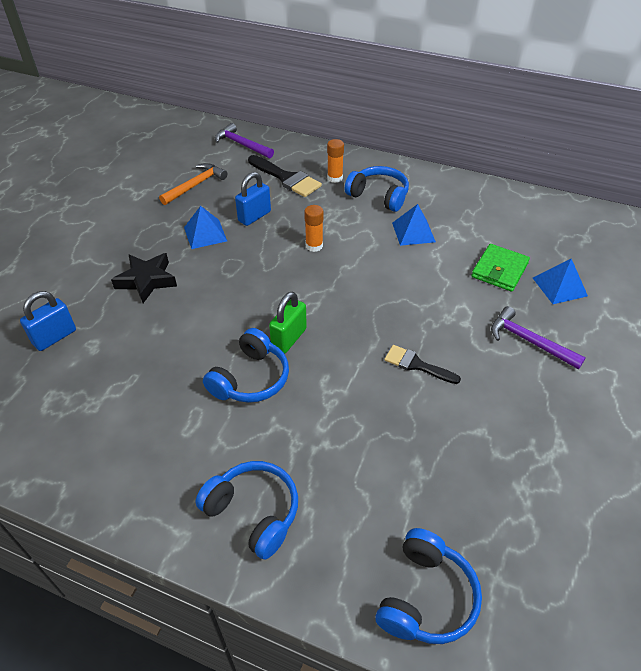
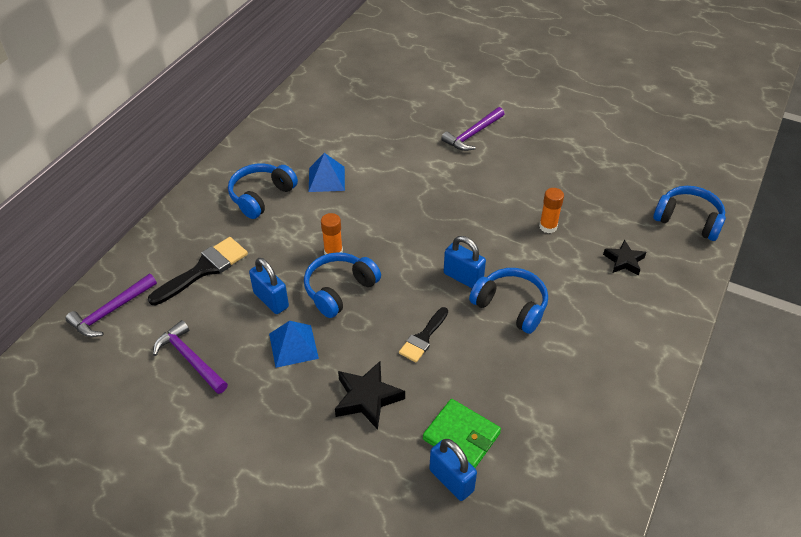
camera: 85 degrees left, 0 degrees up
orange hammer [159,163,227,205] -> purple hammer [153,320,228,394]
blue headphones [195,461,298,560] -> blue headphones moved to [304,252,381,318]
green padlock [269,291,307,354] -> blue padlock [444,236,486,288]
orange glue stick [327,139,344,183] -> orange glue stick moved to [539,188,564,233]
black brush [385,345,461,384] -> black brush moved to [399,307,448,362]
green wallet [471,244,530,292] -> green wallet moved to [423,399,501,468]
blue pyramid [533,259,588,304] -> none
none -> black star [603,240,646,275]

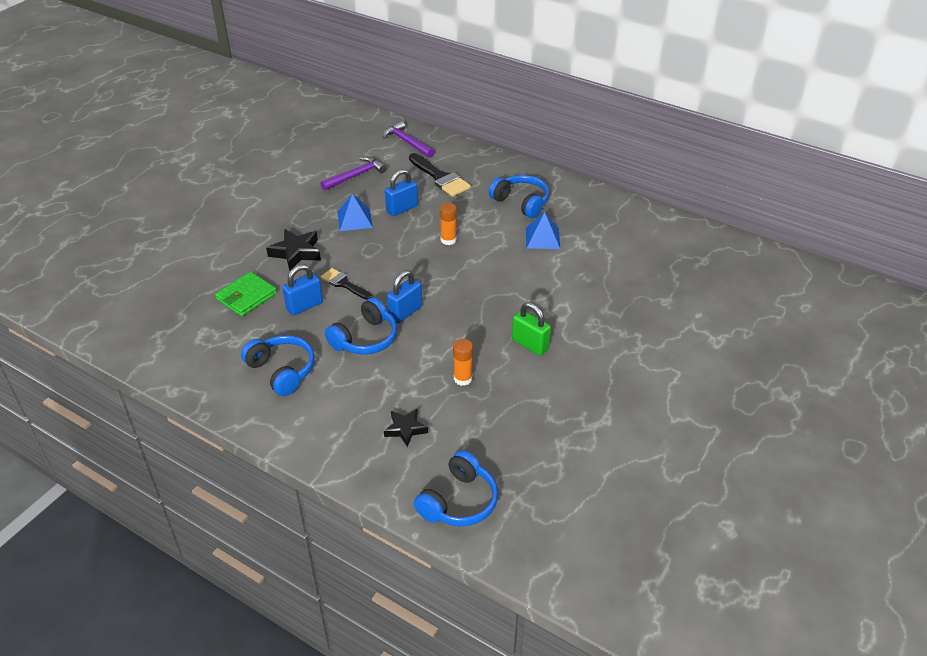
camera: 95 degrees right, 5 degrees down
blue headphones [304,252,381,318] -> blue headphones moved to [241,335,315,396]
blue padlock [429,439,477,501] -> blue padlock moved to [282,264,323,316]
purple hammer [441,107,504,151] -> none
none -> green padlock [512,302,551,356]

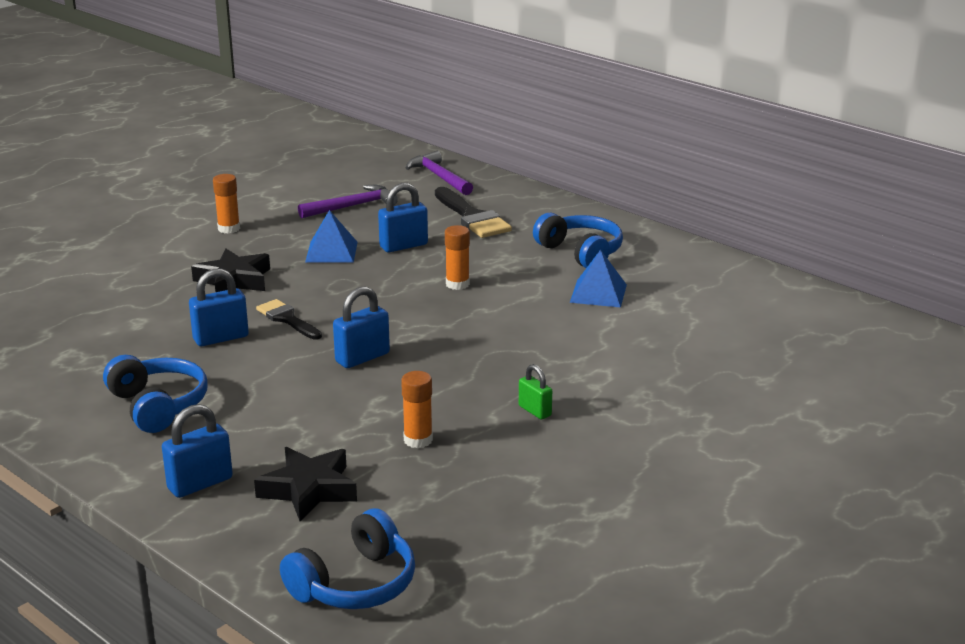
camera: 10 degrees right, 15 degrees down
green wallet [215,272,277,316] -> none
blue headphones [325,297,397,355] -> none
black star [384,408,428,447] -> black star [254,447,357,521], size x1.50
green padlock [512,302,551,356] -> green padlock [519,364,552,420], size x0.63
none -> blue padlock [162,404,233,498]
none -> orange glue stick [213,174,240,234]

